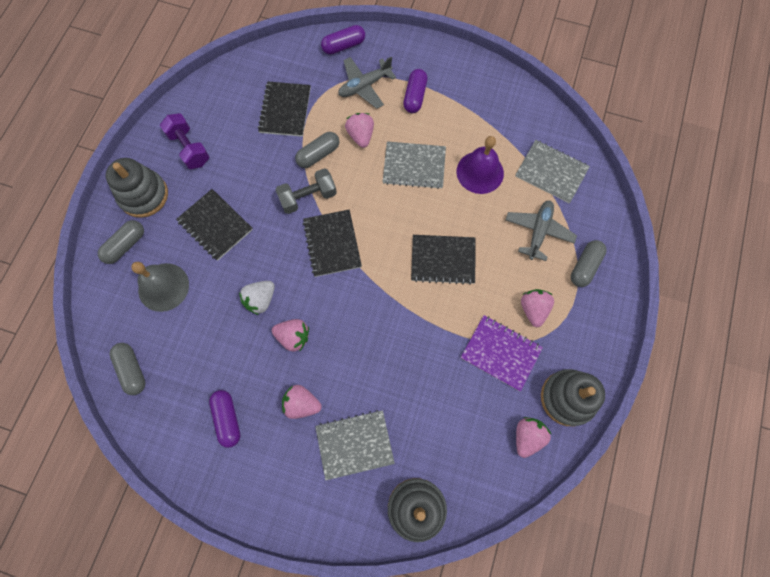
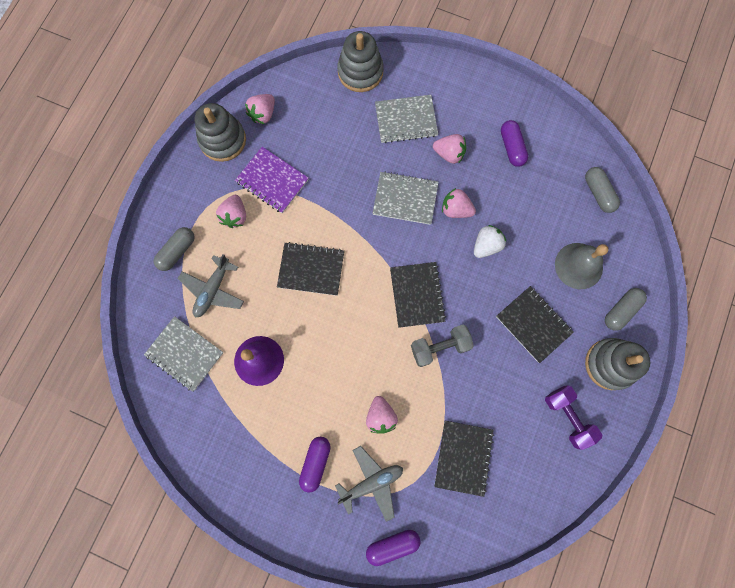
camera: 175 degrees left, 5 degrees up
grey capsule [295,132,340,168] -> none
grey notebook [383,141,446,189] -> grey notebook moved to [372,171,439,225]

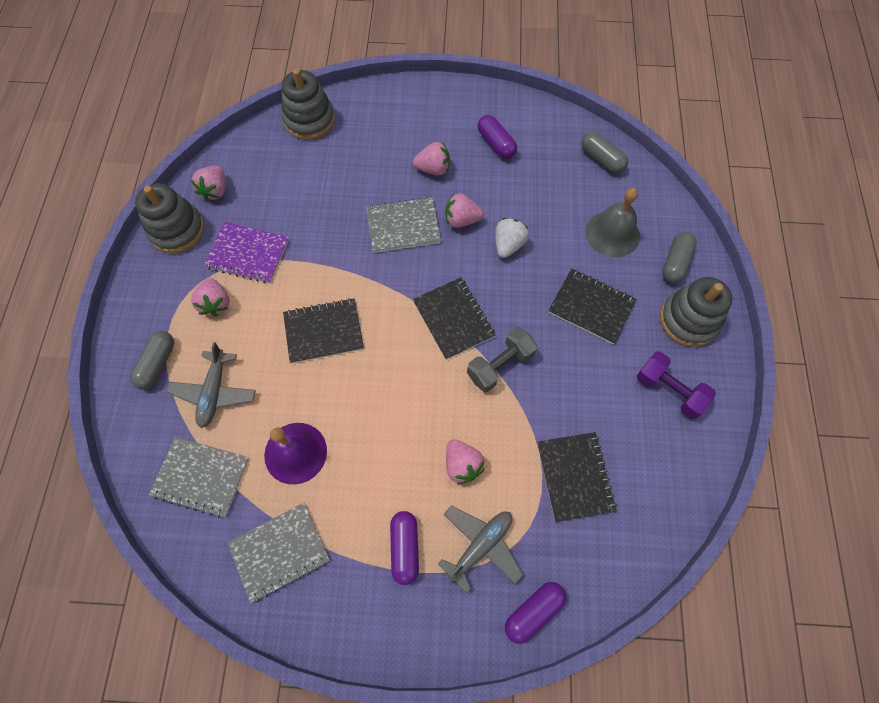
camera: 20 degrees left, 10 degrees down
grey notebook [375,95,438,143] -> grey notebook moved to [227,503,330,603]

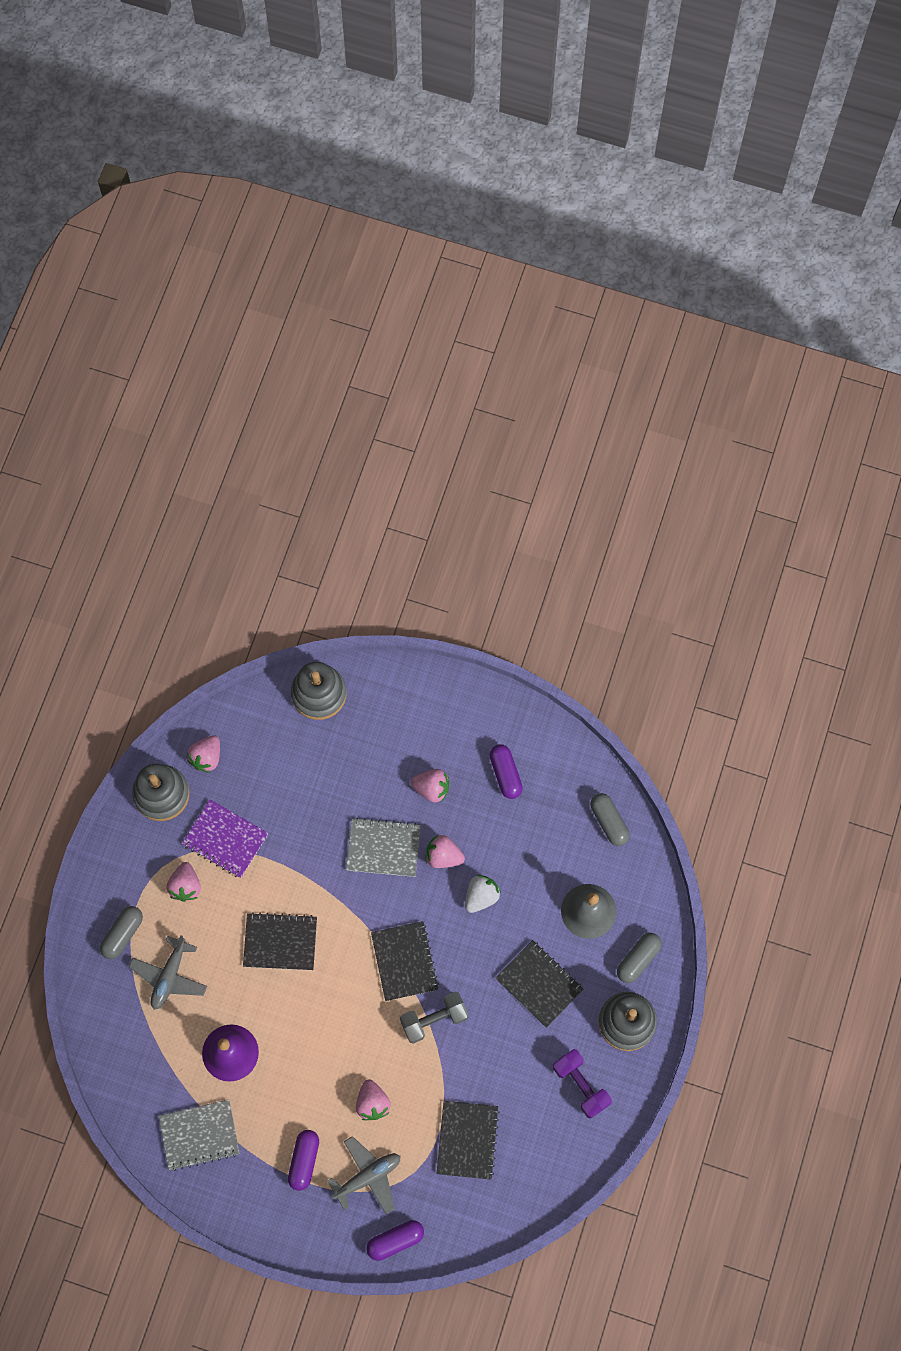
camera: 15 degrees right, 5 degrees up
grey notebook [149,437,249,518] -> none

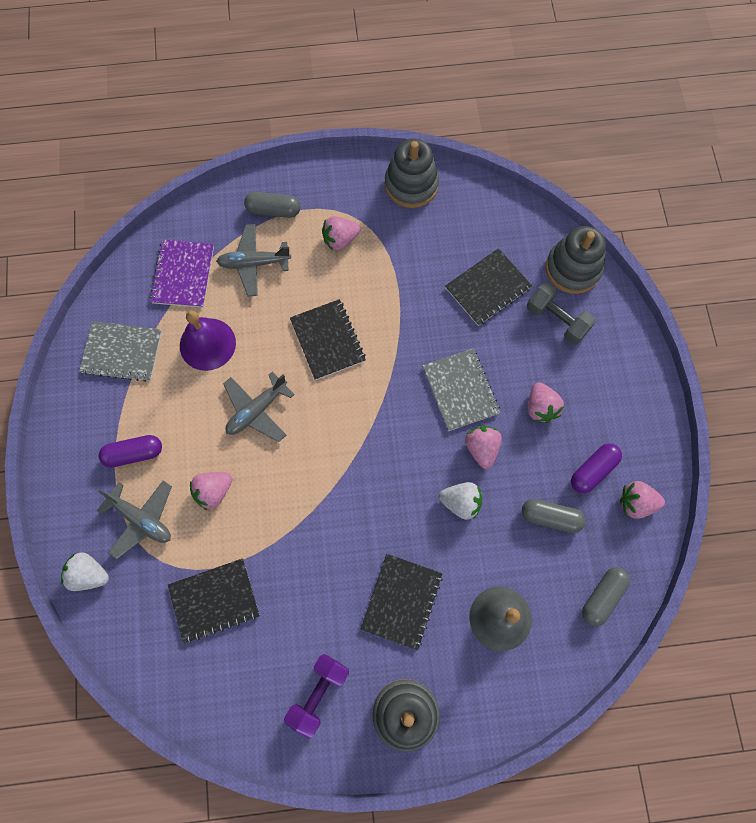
camera: 65 degrees right, 0 degrees up
grey notebook [159,1099,240,1171] -> grey notebook turned 45 degrees counterclockwise [79,321,162,382]
purple notebook [182,799,268,878] -> purple notebook moved to [150,240,214,308]
pink strawberry [187,735,220,773] -> pink strawberry moved to [620,481,665,519]
purple capsule [366,1220,424,1261] -> white strawberry [61,552,109,591]
black notebook [371,921,439,1001] -> black notebook moved to [445,248,532,326]
grey dumbbell [400,992,469,1044] -> grey dumbbell moved to [527,282,596,344]
grey capsule [617,933,662,983] -> grey capsule moved to [522,499,586,533]
none -> grey plane [223,372,295,442]

